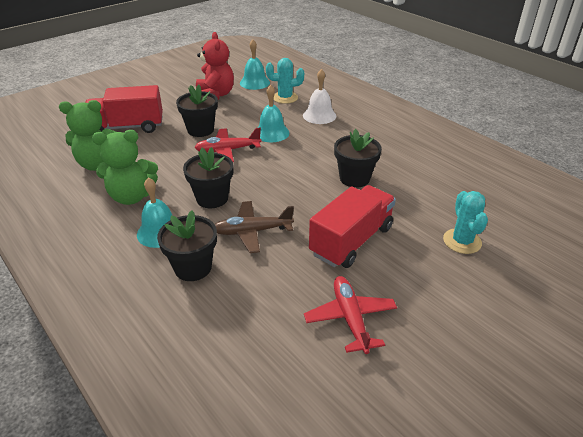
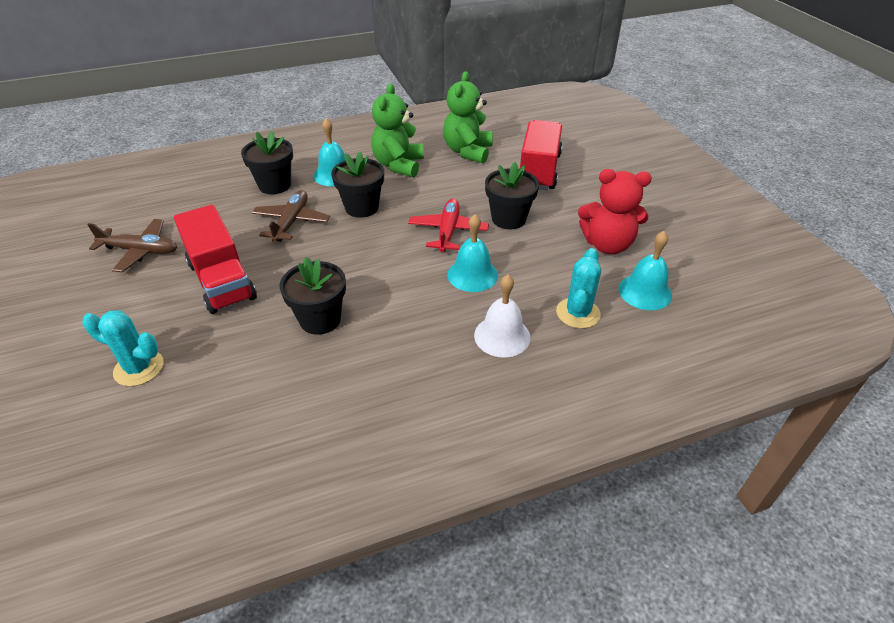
camera: 110 degrees right, 5 degrees up
red plane [304,276,397,354] -> brown plane [87,219,177,272]

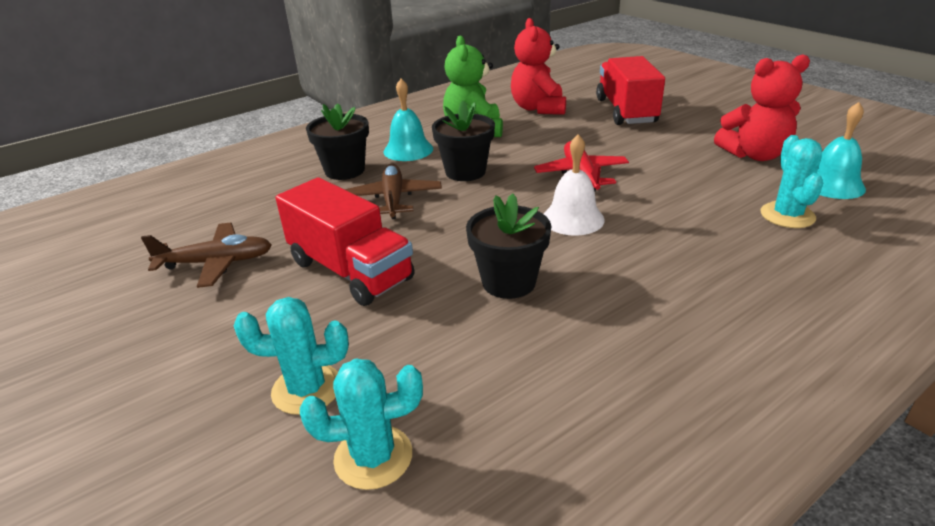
camera: 15 degrees left, 10 degrees down
green teddy bear [443,72,493,164] -> red teddy bear [511,18,566,115]
turquoise bell [448,214,498,292] -> none
white bell [474,275,530,357] -> white bell moved to [544,134,605,236]
black flower pot [485,162,539,229] -> none
none -> turquoise cactus [300,358,423,490]

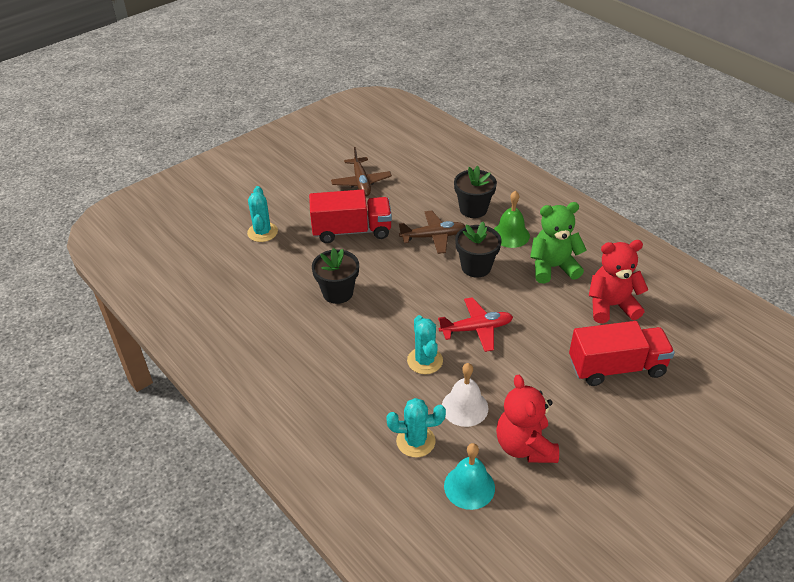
camera: 85 degrees right, 10 degrees up
red truck [276,177,415,306] -> red truck turned 135 degrees counterclockwise [309,190,392,243]
turquoise cactus [300,358,423,490] -> turquoise cactus moved to [407,315,443,374]
turquoise bell [383,79,433,161] -> green bell [494,191,530,248]
white bell [544,134,605,236] -> white bell moved to [442,363,488,427]

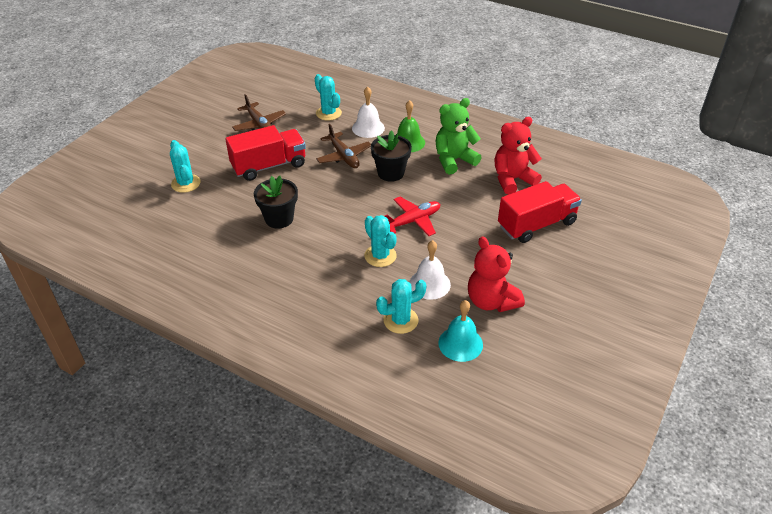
camera: 20 degrees left, 0 degrees up
brown plane [399,211,466,254] -> brown plane turned 90 degrees clockwise [316,124,371,168]
black flower pot [454,166,497,218] -> white bell [352,86,385,138]
none -> turquoise cactus [315,74,342,121]

